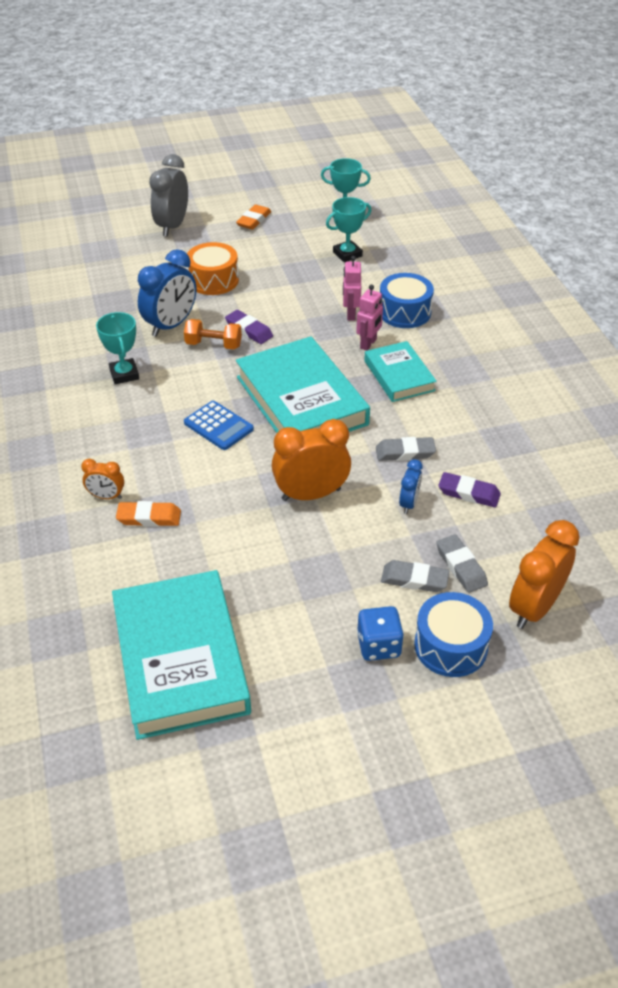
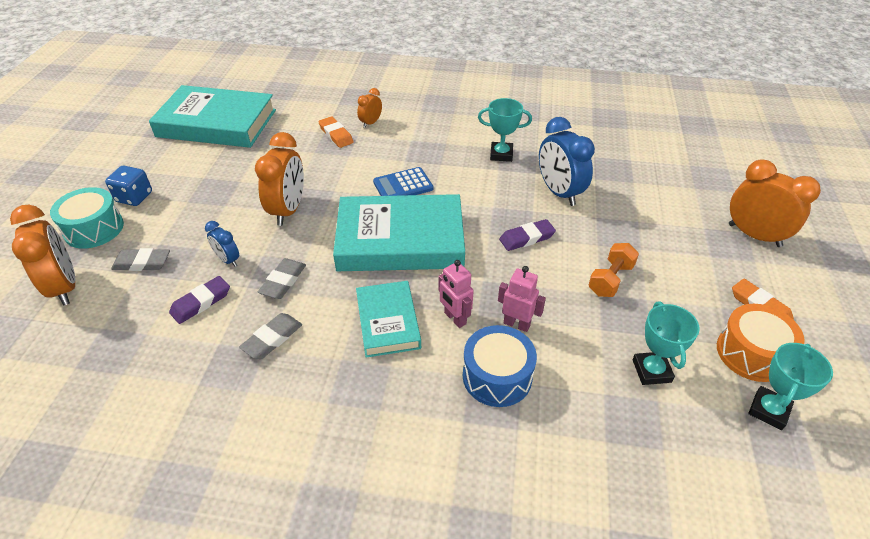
camera: 115 degrees right, 0 degrees up
orange eraser [116,501,181,527] -> orange eraser turned 60 degrees counterclockwise [318,116,353,148]
grey clock [149,154,188,237] -> orange clock [729,159,821,247]
orange dumbbell [184,319,242,350] -> orange dumbbell moved to [589,243,639,297]
orange drum [187,242,239,295] -> orange drum moved to [717,304,805,382]
turquoise book [364,341,437,402] -> turquoise book turned 75 degrees clockwise [356,281,421,358]
grey eraser [381,560,449,592] -> grey eraser moved to [239,313,302,359]
blue drum [414,592,493,677] -> turquoise drum [50,187,124,249]

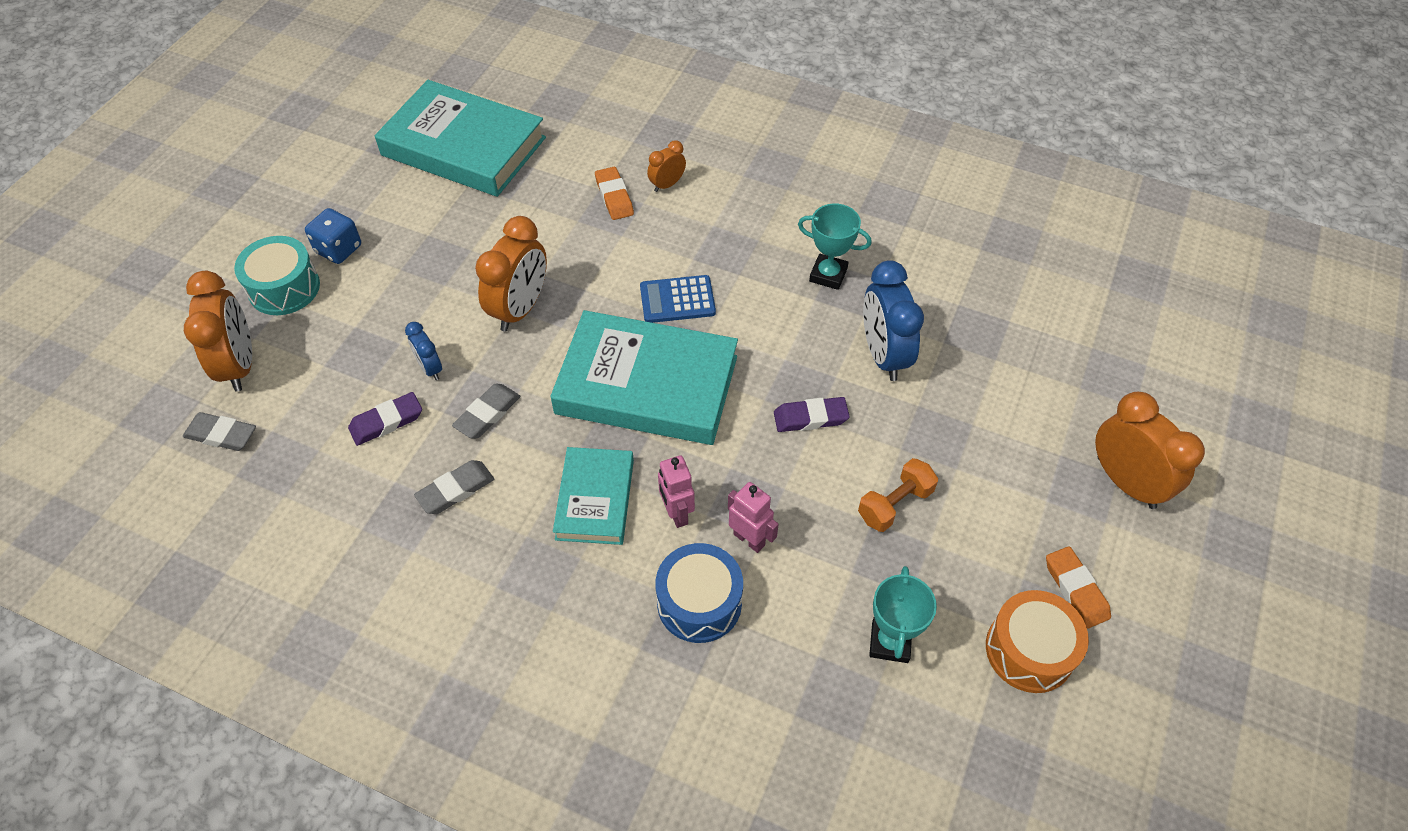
camera: 15 degrees right, 10 degrees up
grey eraser [111,248,170,271] -> grey eraser moved to [183,412,256,451]
turquoise trophy [748,343,833,430] -> none

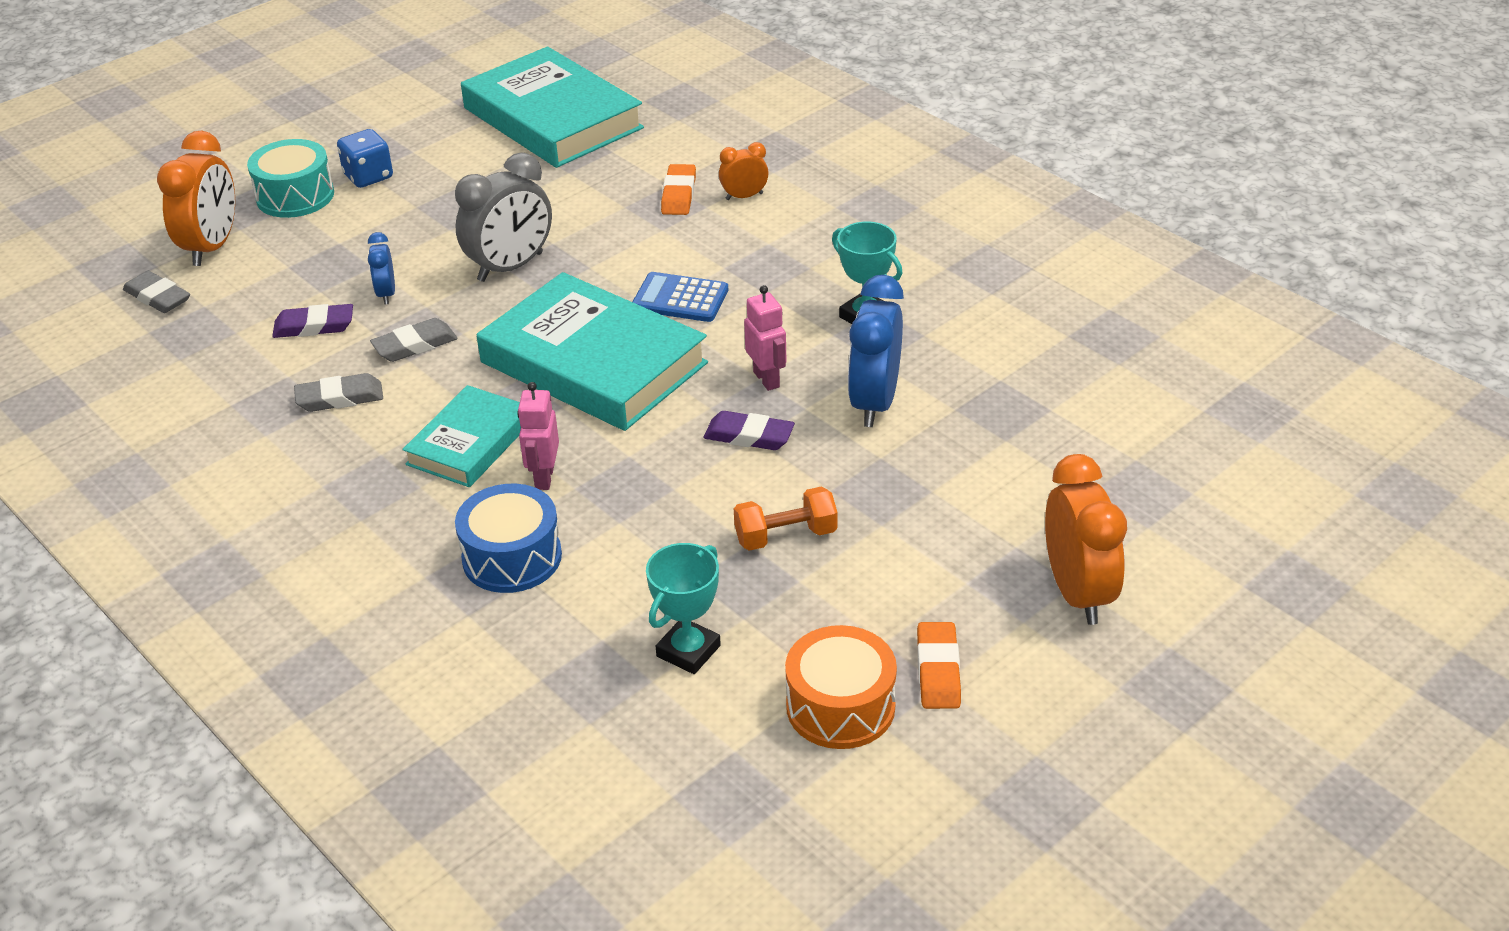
camera: 25 degrees right, 15 degrees down
orange clock [475,216,547,332] -> grey clock [455,152,552,282]
pink robot [728,482,779,553] -> pink robot moved to [744,285,786,391]

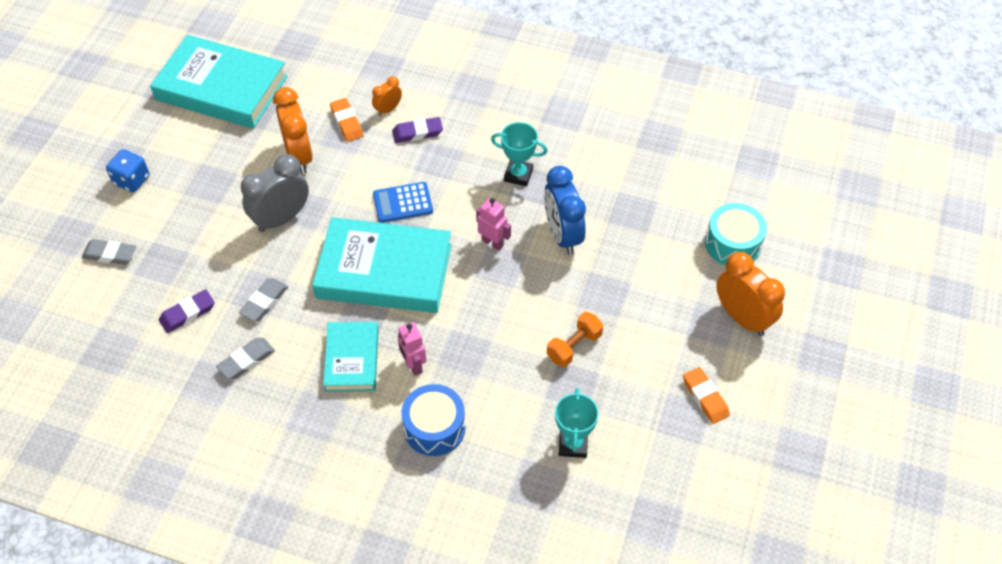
camera: 30 degrees left, 15 degrees up
grey eraser [123,271,190,313] -> grey eraser moved to [82,239,136,265]
orange clock [157,130,235,266] -> orange clock moved to [273,87,313,174]
turquoise drum [247,139,334,218] -> turquoise drum moved to [705,203,767,265]
blue clock [368,232,395,304] -> none
grey clock [455,152,552,282] -> grey clock turned 150 degrees counterclockwise [241,154,309,232]
purple eraser [704,411,795,450] -> purple eraser moved to [392,117,443,143]
orange drum [785,625,897,749] -> none

